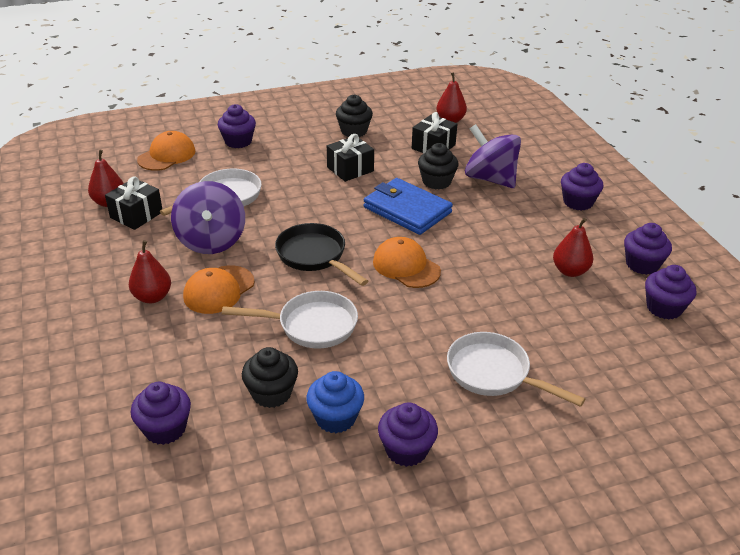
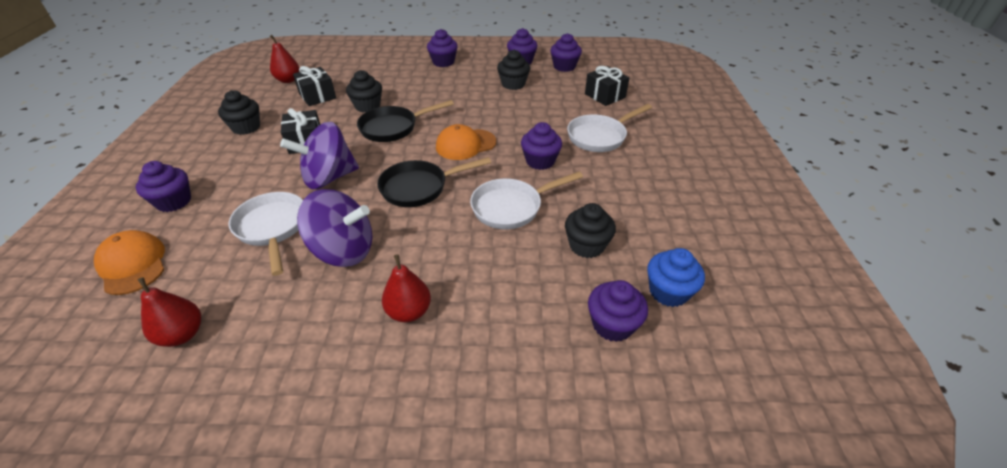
camera: 70 degrees left, 5 degrees up
black gift [105,176,162,230] -> black gift moved to [585,66,630,106]
orange cap [183,265,255,314] -> none
white pan [222,291,358,349] -> white pan turned 135 degrees counterclockwise [470,172,583,229]
blue cupcake [306,371,364,433] -> blue cupcake moved to [647,248,705,307]
blue wallet [364,178,453,235] -> black pan [357,100,454,142]
purple cupcake [378,402,438,467] -> purple cupcake moved to [521,122,562,170]
purple spinning top [465,124,521,188] -> purple spinning top moved to [280,122,359,189]
red pear [553,218,593,277] -> black cupcake [497,50,530,90]

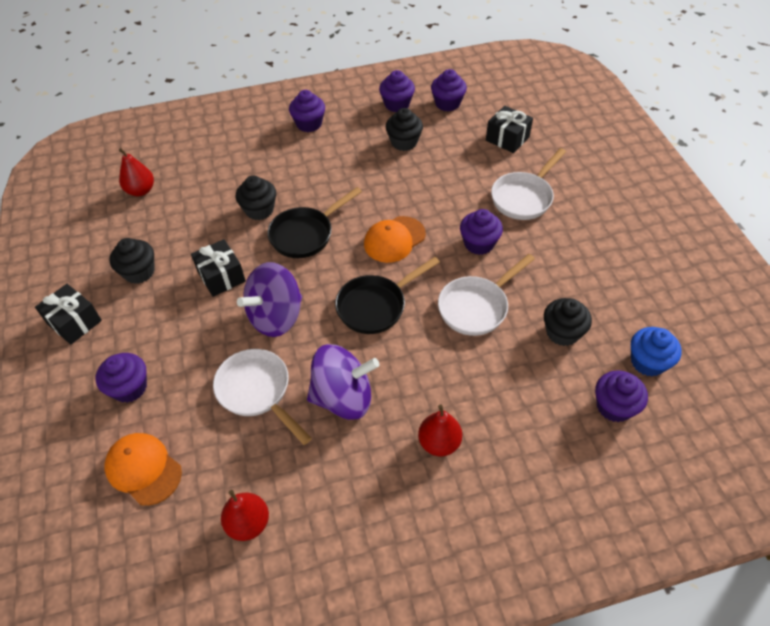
camera: 15 degrees left, 10 degrees up
black gift [293,66,336,106] -> black gift moved to [35,284,102,345]

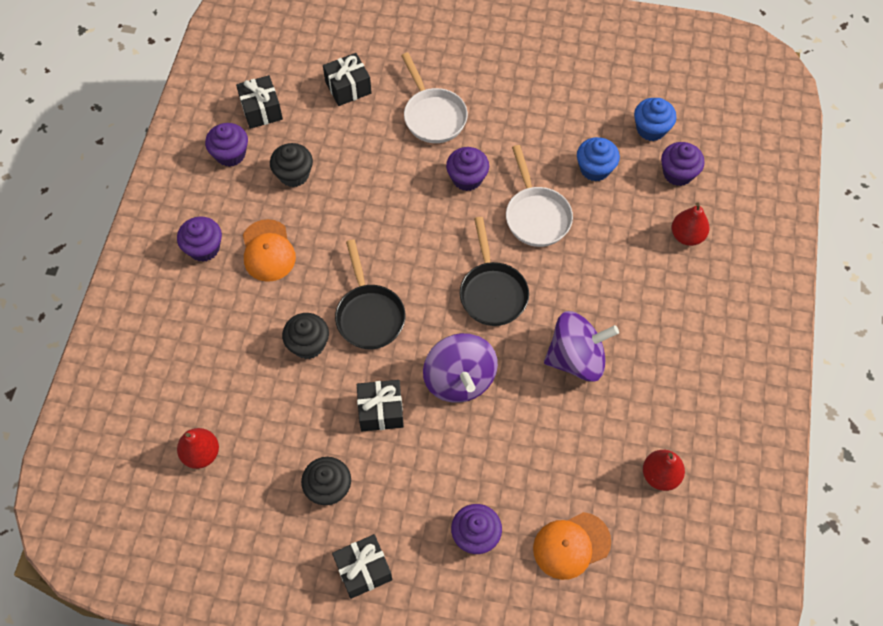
camera: 65 degrees left, 10 degrees up
white pan [213,349,312,445] -> none
purple spinning top [307,344,380,420] -> purple spinning top turned 60 degrees clockwise [544,311,619,382]
orange cap [364,216,426,263] -> orange cap moved to [243,219,296,282]
red pear [418,405,462,457] -> red pear moved to [672,202,709,246]
purple cupcake [431,69,467,111] -> black gift [236,75,283,129]
black cupcake [544,298,592,346] -> blue cupcake [577,137,620,182]

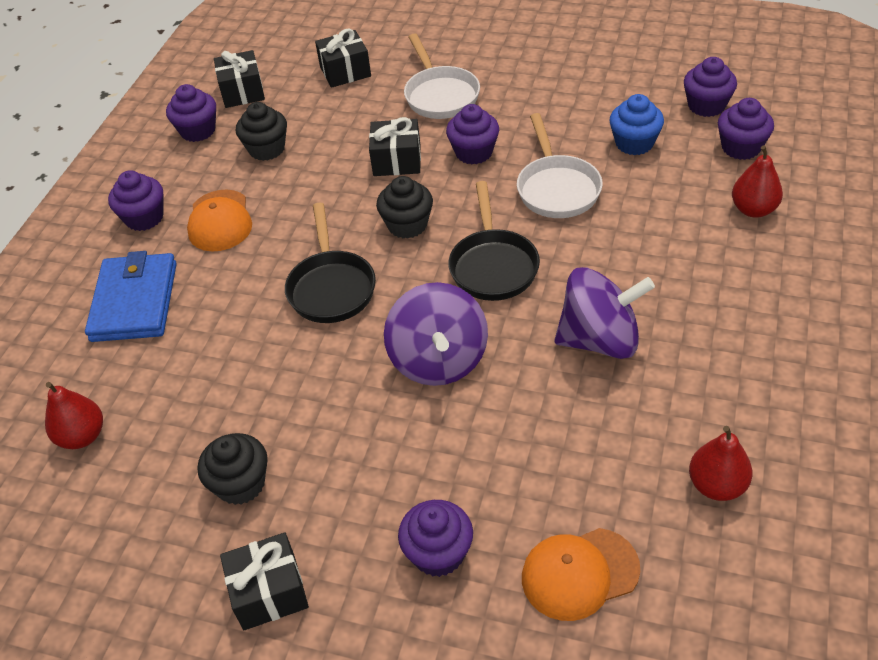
camera: 10 degrees right, 15 degrees down
black cupcake [282,313,329,359] -> black cupcake moved to [376,176,433,239]
black gift [357,380,404,431] -> black gift moved to [369,117,421,176]
blue cupcake [634,98,676,141] -> purple cupcake [684,57,737,117]
none -> blue wallet [85,251,177,342]

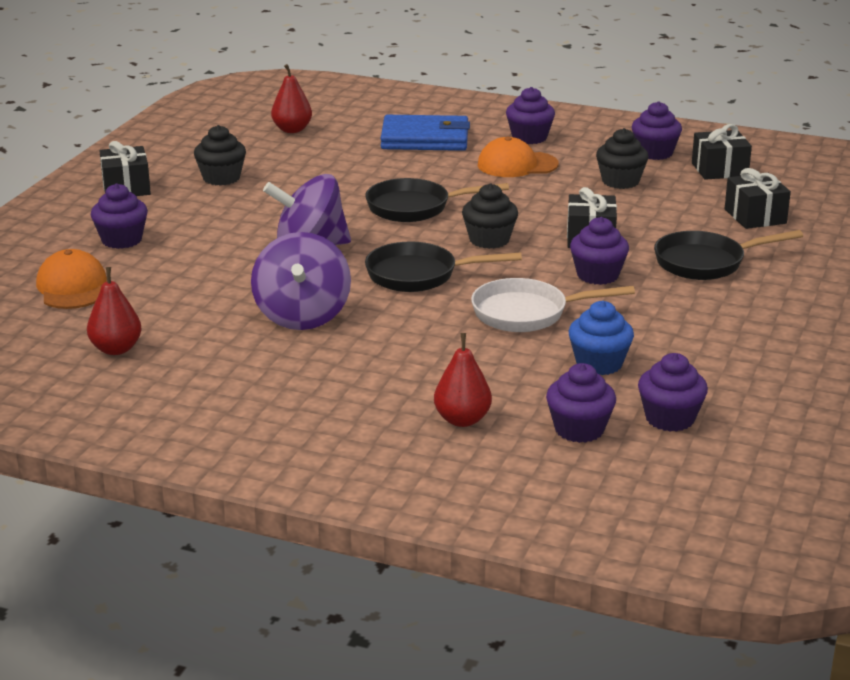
camera: 90 degrees right, 20 degrees down
white pan [404,34,480,119] -> black pan [654,230,803,280]

